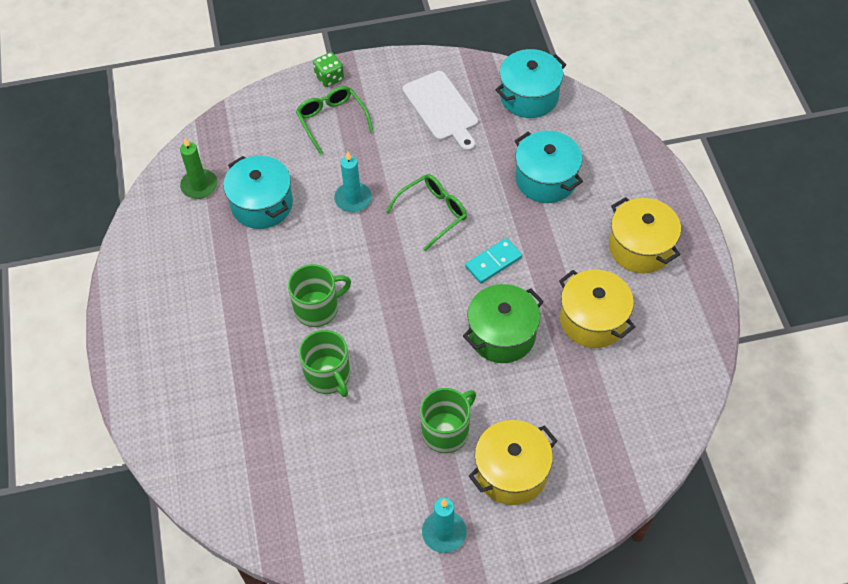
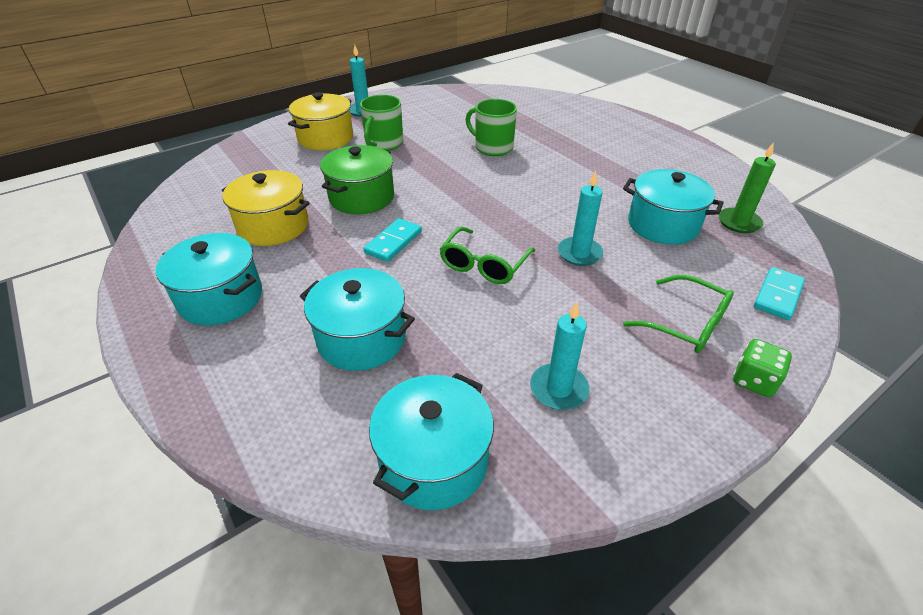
camera: 155 degrees right, 15 degrees down
green mug [288,264,351,327] -> none
white cutting board [402,71,478,151] -> turquoise candle [530,301,589,410]
yellow pot [609,197,681,273] -> turquoise pot [156,233,262,326]
none -> turquoise domino [754,267,805,320]

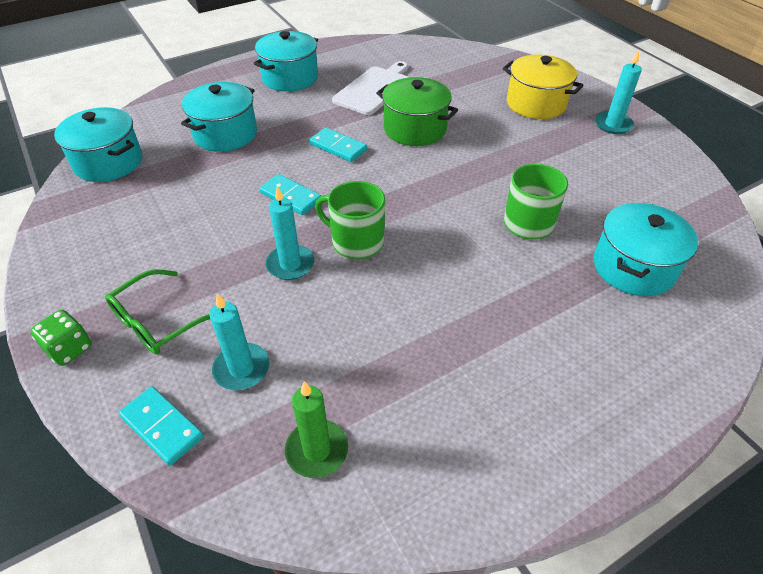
camera: 95 degrees right, 5 degrees up
yellow pot [222,170,310,246] -> white cutting board [332,61,409,115]
green mug [360,95,403,151] -> green mug moved to [315,181,385,259]
green glasses [440,227,535,284] -> turquoise domino [259,174,321,215]
turquoise candle [530,301,589,410] -> turquoise candle moved to [209,293,270,390]
turquoise pot [623,169,723,245] -> turquoise pot moved to [593,203,698,296]

